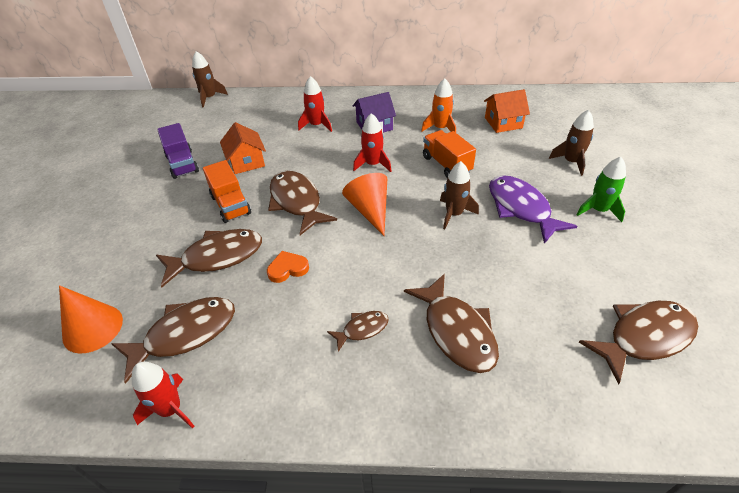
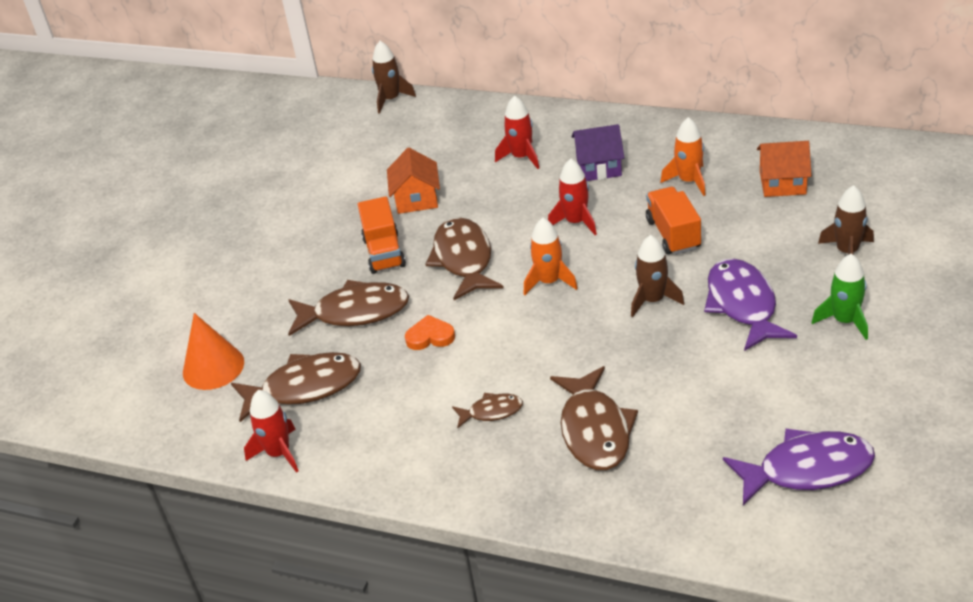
camera: 20 degrees right, 5 degrees down
purple truck [157,123,199,179] -> none
orange cone [342,173,387,236] -> orange rocket [524,217,578,295]
brown fish [579,301,698,384] -> purple fish [723,429,875,505]

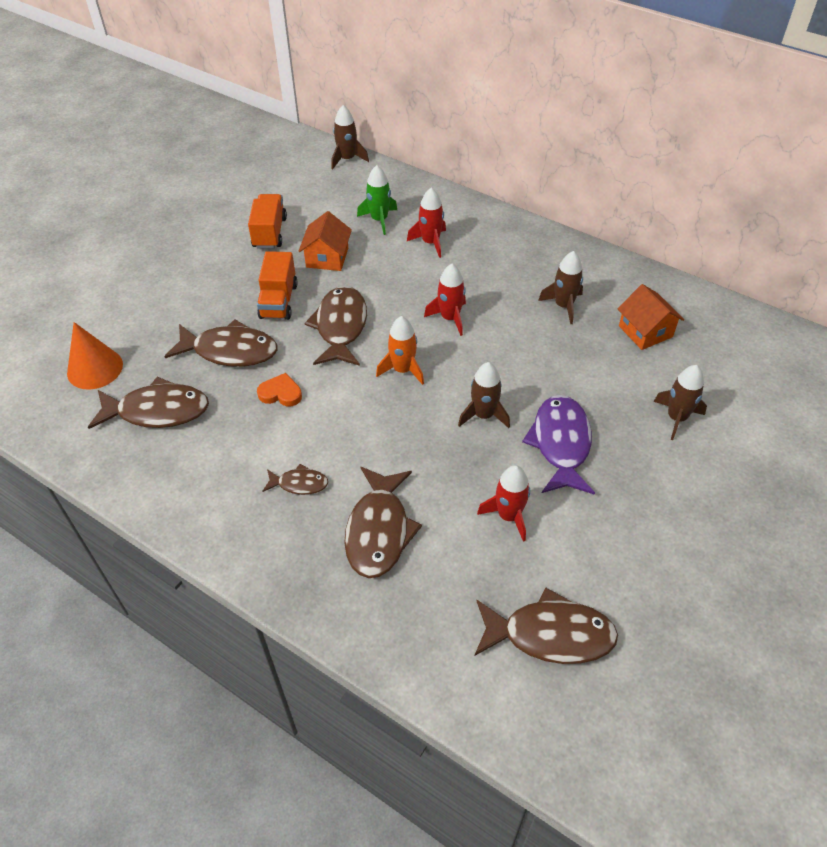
camera: 10 degrees right, 10 degrees up
red rocket [244,390,298,473] -> red rocket moved to [477,465,530,542]
purple house [572,124,625,181] -> none
orange truck [646,187,701,255] -> orange truck moved to [248,194,287,249]
orange rocket [661,117,706,196] -> brown rocket [538,251,583,324]
purple fish [723,429,875,505] -> brown fish [475,587,618,664]
orange house [757,141,812,197] -> orange house turned 45 degrees clockwise [618,284,684,350]
green rocket [812,254,868,340] -> green rocket moved to [357,165,397,235]

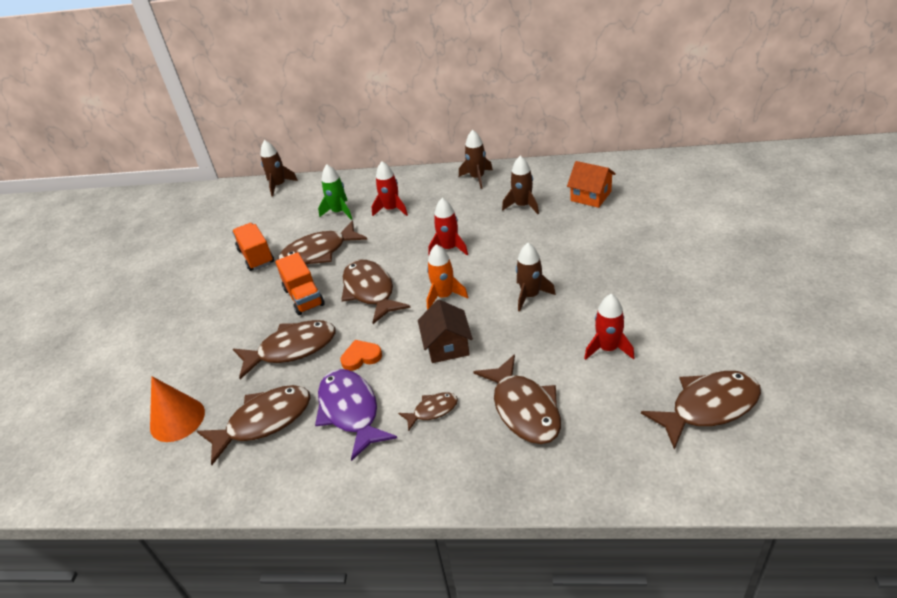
camera: 25 degrees left, 10 degrees down
orange house [299,211,352,271] -> brown fish [278,220,368,264]
purple fish [522,395,595,495] -> purple fish moved to [315,369,397,461]
brown rocket [654,365,707,440] -> brown rocket moved to [459,130,493,189]
none -> brown house [418,300,473,363]

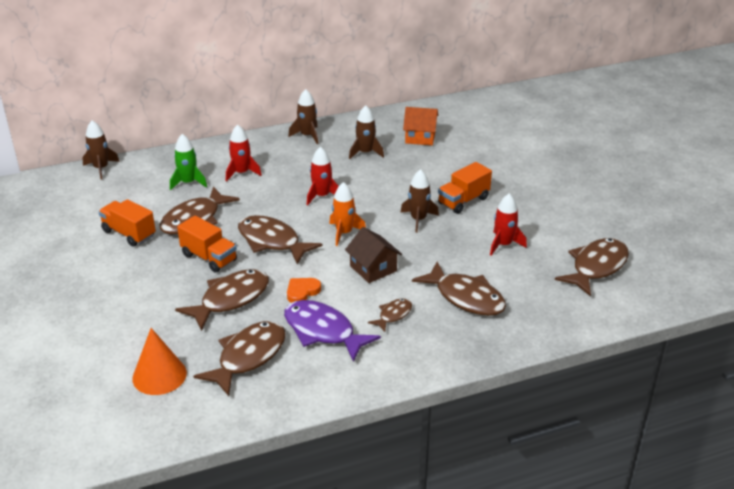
camera: 30 degrees left, 5 degrees down
none -> orange truck [438,162,492,214]

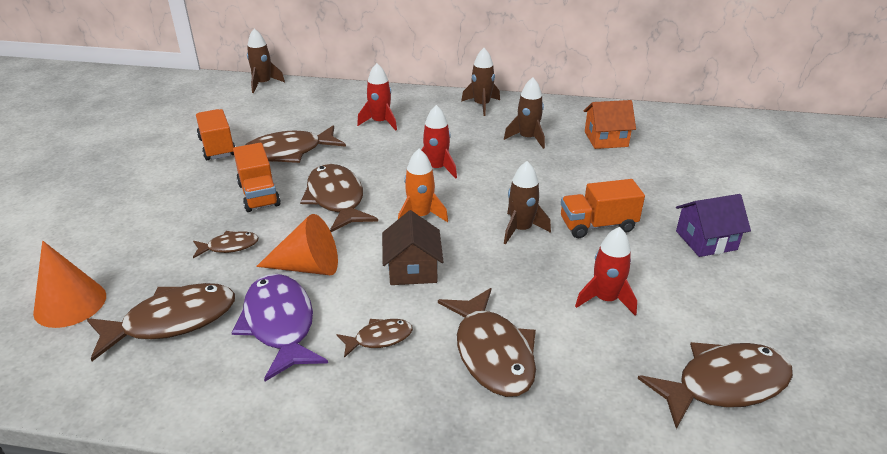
camera: 30 degrees right, 0 degrees up
green rocket [170,134,207,190] -> none
brown fish [175,269,269,331] -> brown fish [193,231,259,258], size x0.52
orange heart [287,278,321,303] -> orange cone [256,214,338,275]
orange house [403,107,438,145] -> orange house turned 45 degrees counterclockwise [584,100,636,149]
none -> purple house [676,194,751,257]

